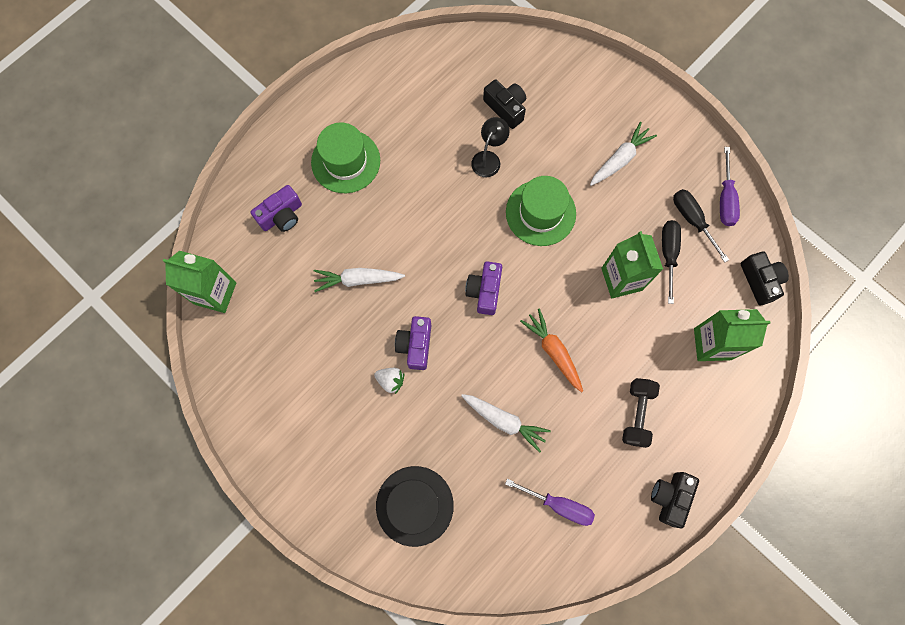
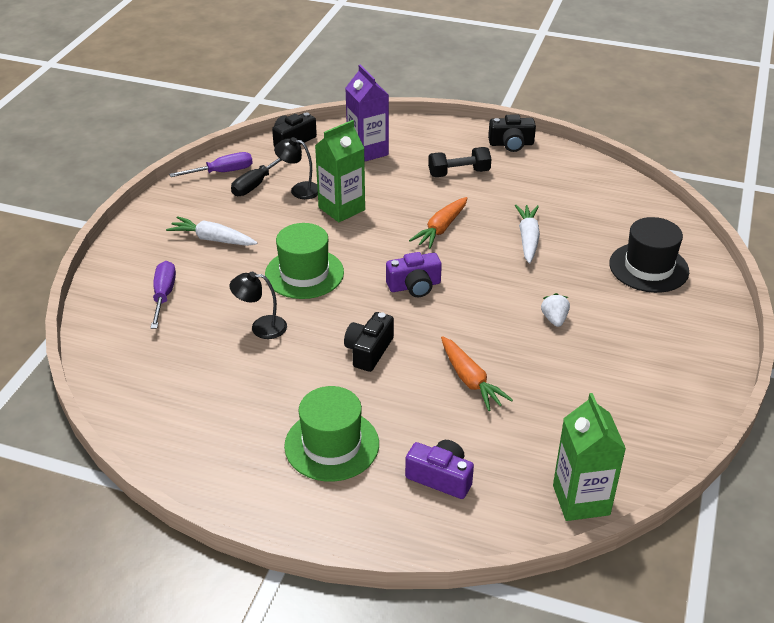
camera: 115 degrees left, 35 degrees down
white carrot [314,268,405,292] -> orange carrot [441,336,513,411]
purple camera [395,316,431,370] -> none
black camera [483,79,526,129] -> black camera moved to [344,312,394,372]
purple screwdriver [505,479,595,526] -> purple screwdriver moved to [151,261,176,329]
black screwdriver [662,220,681,304] -> black lamp [274,137,318,199]
green carton [694,309,770,361] -> purple carton [346,64,389,162]

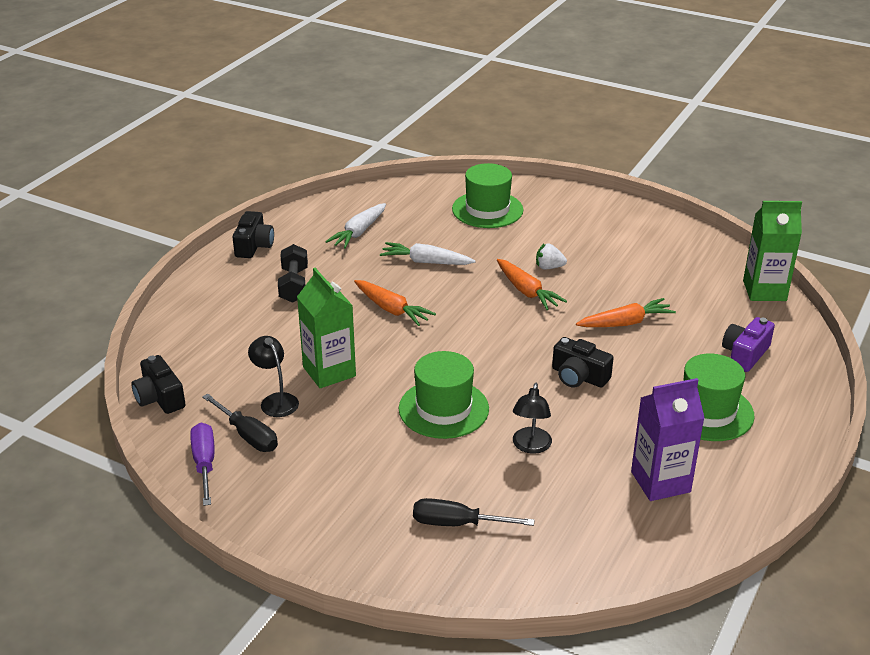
camera: 80 degrees left, 5 degrees down
purple screwdriver [151,261,176,329] -> black screwdriver [413,498,534,526]
white carrot [166,216,257,246] -> white carrot moved to [325,203,386,249]
black lamp [274,137,318,199] -> black lamp turned 120 degrees clockwise [248,336,299,417]
purple carton [346,64,389,162] -> purple carton moved to [631,378,704,501]
purple camera [386,252,442,297] -> none
black hat [609,217,689,293] -> green hat [452,163,524,228]
none -> orange carrot [497,259,567,310]

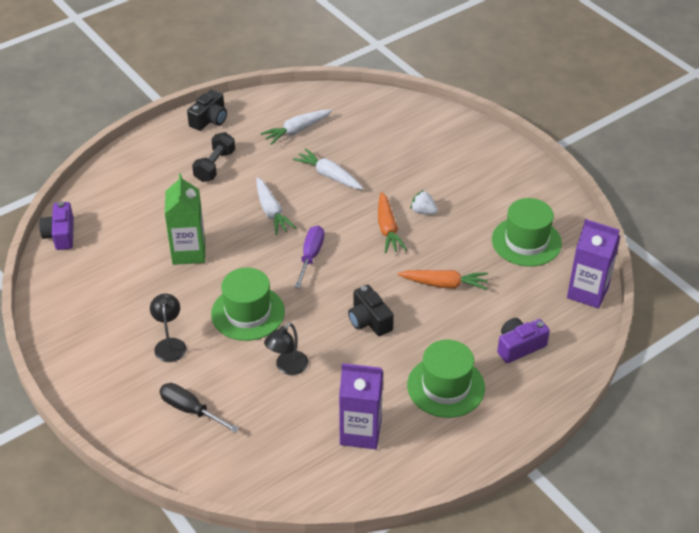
camera: 25 degrees right, 10 degrees up
black camera [131,355,186,414] -> purple camera [39,202,74,250]
purple screwdriver [190,423,215,506] -> purple screwdriver moved to [294,226,324,289]
black screwdriver [202,393,278,452] -> none
black lamp [248,336,299,417] -> black lamp moved to [150,294,186,362]
orange carrot [354,280,436,326] -> white carrot [256,177,297,235]
green hat [452,163,524,228] -> green hat moved to [492,198,562,266]
green carton [743,201,802,301] -> purple carton [567,219,621,309]

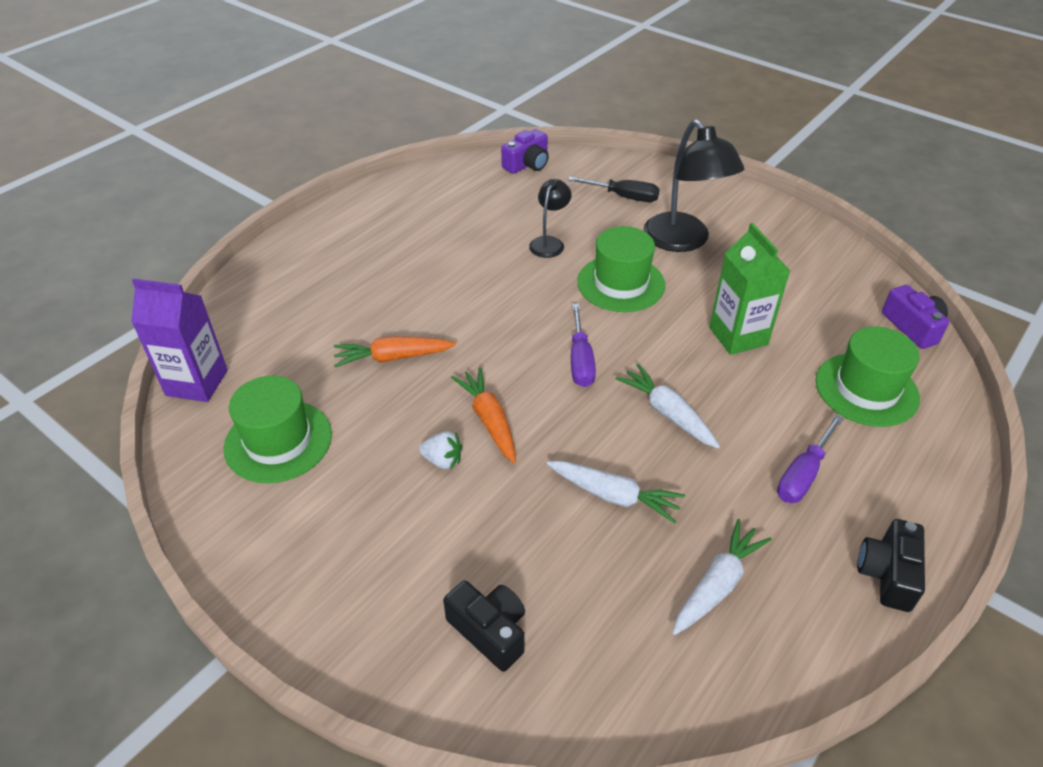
camera: 165 degrees right, 0 degrees up
black lamp [150,294,186,362] -> black lamp [643,119,744,252], size x1.88
black dumbbell [192,132,235,182] -> purple screwdriver [777,414,843,503]
purple carton [339,363,383,449] -> none
black camera [348,285,394,336] -> black camera moved to [443,581,525,672]
green hat [407,340,485,418] -> green hat moved to [816,327,920,427]
purple camera [497,318,550,363] -> purple camera moved to [501,129,549,174]

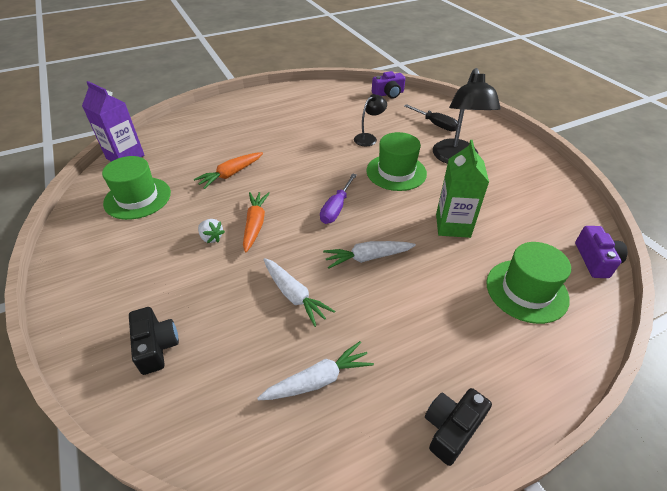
camera: 25 degrees right, 0 degrees up
orange carrot [334,336,456,367] -> orange carrot turned 60 degrees counterclockwise [194,152,263,189]
white carrot [616,364,720,448] -> white carrot turned 90 degrees counterclockwise [323,241,416,269]
purple screwdriver [777,414,843,503] -> none

